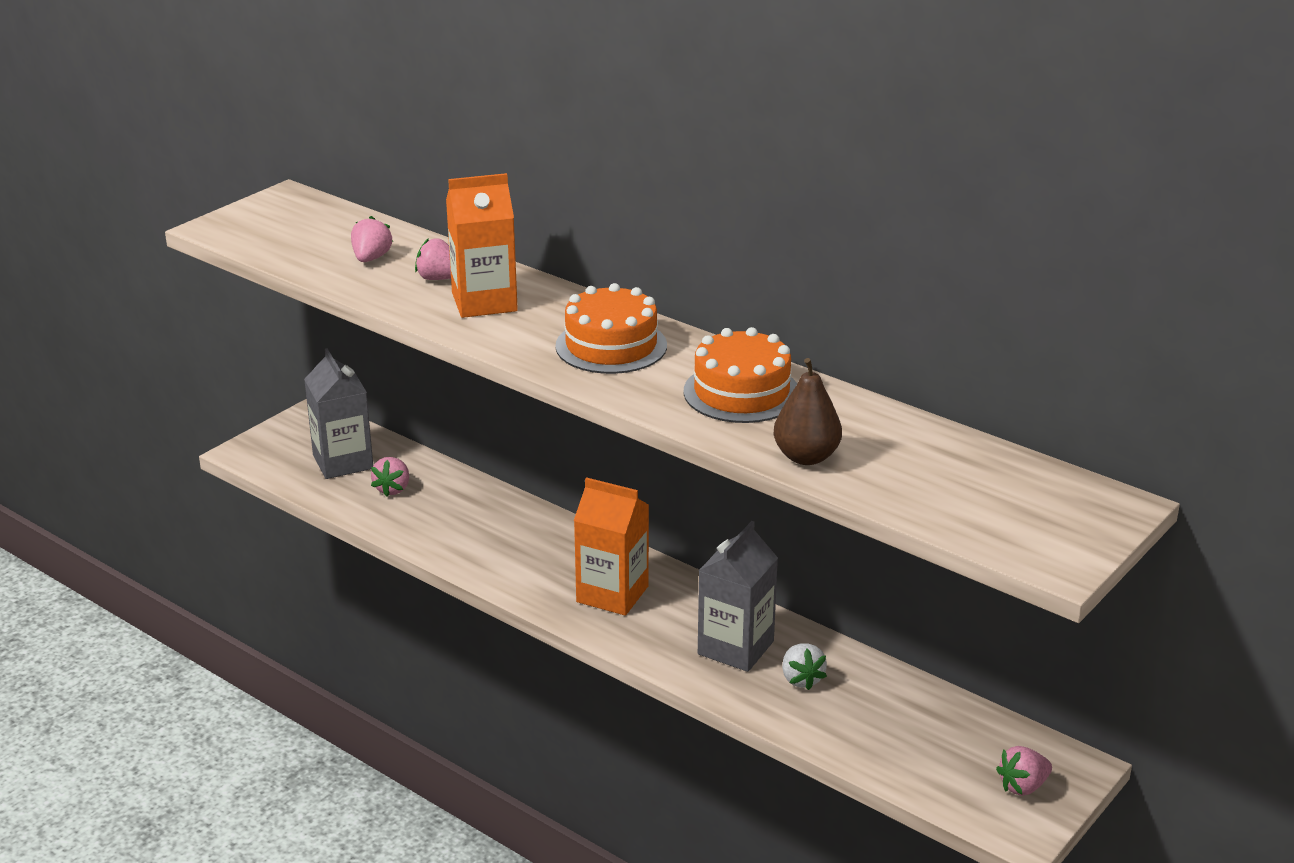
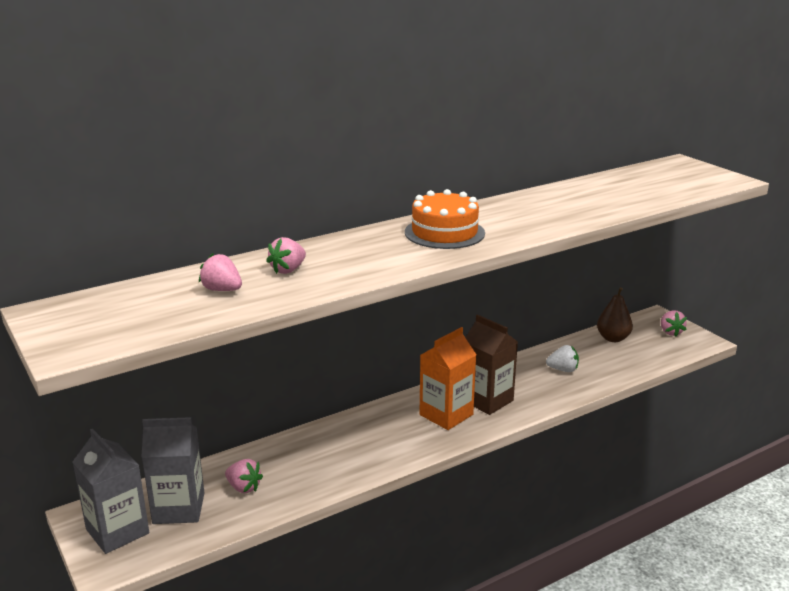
camera: 70 degrees left, 5 degrees down
orange carton [446,173,518,318] -> none
orange cake [683,327,797,423] -> none
grey carton [698,521,778,672] -> grey carton moved to [73,429,149,554]
brown pear [773,358,842,465] -> brown pear moved to [597,287,633,342]
none -> brown carton [465,314,518,415]

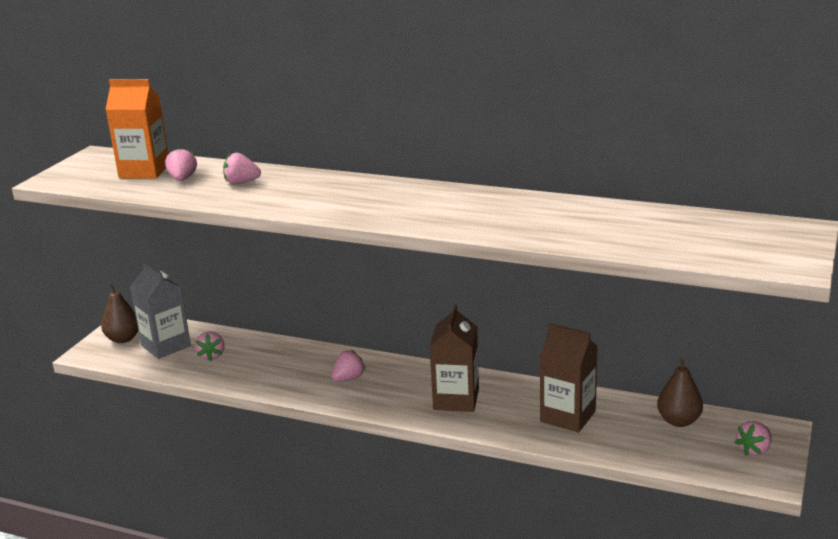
camera: 55 degrees right, 0 degrees up
grey carton [73,429,149,554] -> brown pear [101,283,138,343]
orange cake [405,189,485,249] -> none
orange carton [420,327,476,430] -> orange carton moved to [105,79,168,179]
white strawberry [546,345,579,372] -> brown carton [540,323,598,432]
none -> pink strawberry [331,350,366,381]

